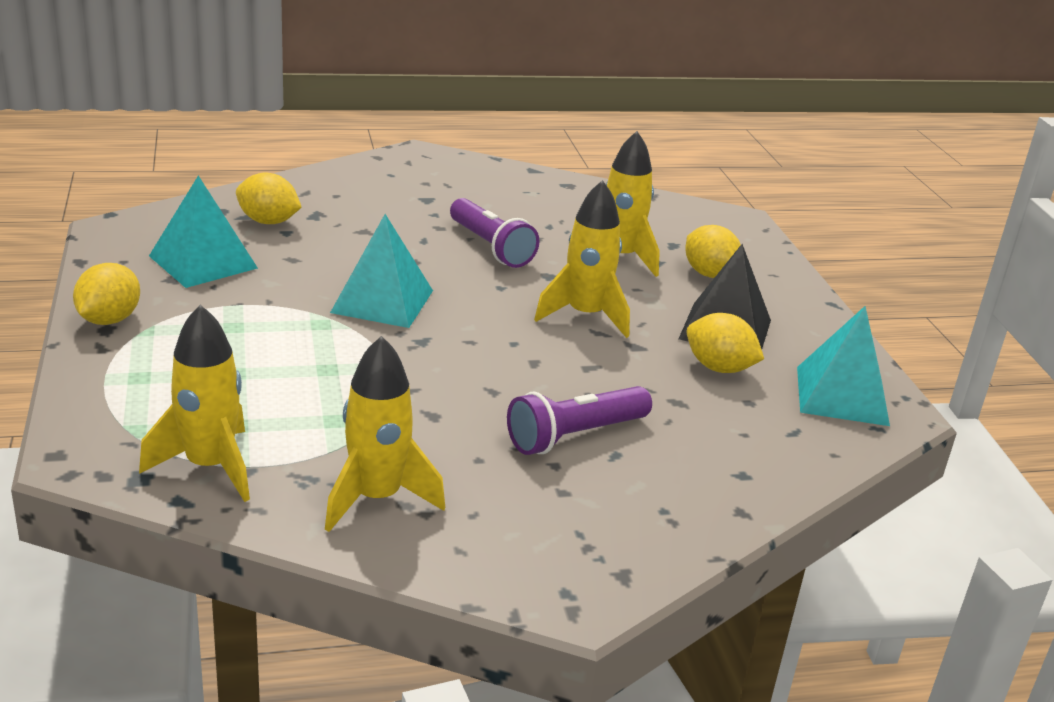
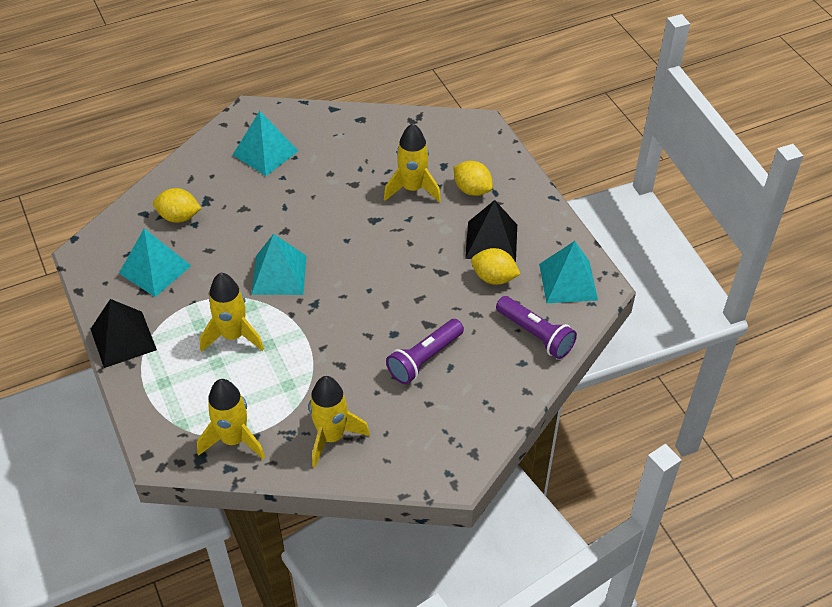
camera: 10 degrees left, 20 degrees up
yellow lemon [73,263,140,325] -> black pyramid [91,299,157,368]
purple flashlight [450,198,539,268] -> purple flashlight moved to [496,296,577,359]
yellow rocket [534,180,630,338] -> yellow rocket moved to [200,273,264,352]
none -> turquoise pyramid [233,111,298,176]

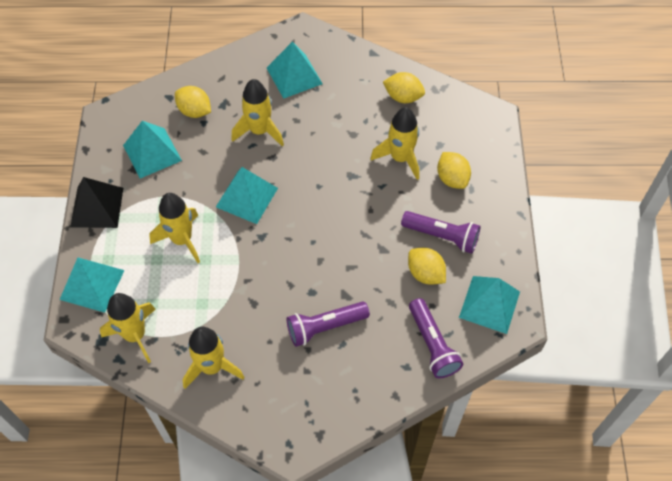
camera: 25 degrees right, 10 degrees up
black pyramid [465,200,517,262] -> purple flashlight [401,211,481,254]
none -> turquoise pyramid [60,258,125,313]
none -> yellow rocket [231,79,284,146]
none -> yellow lemon [383,72,425,103]

